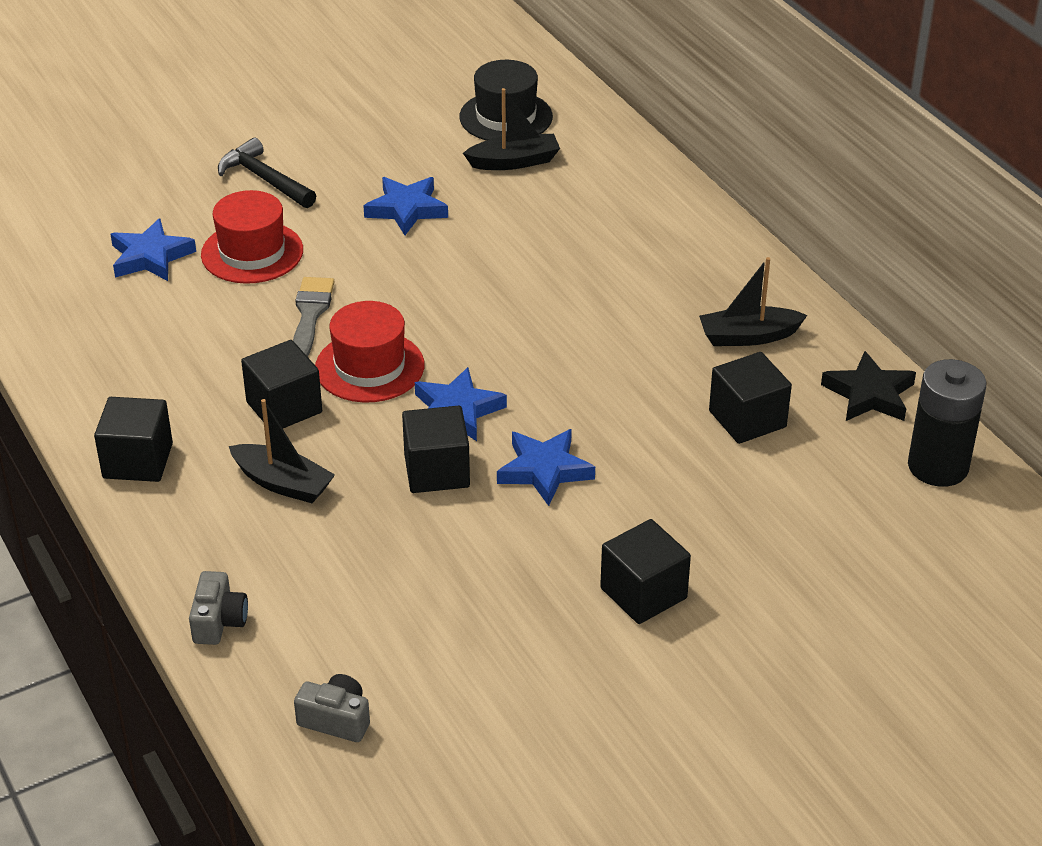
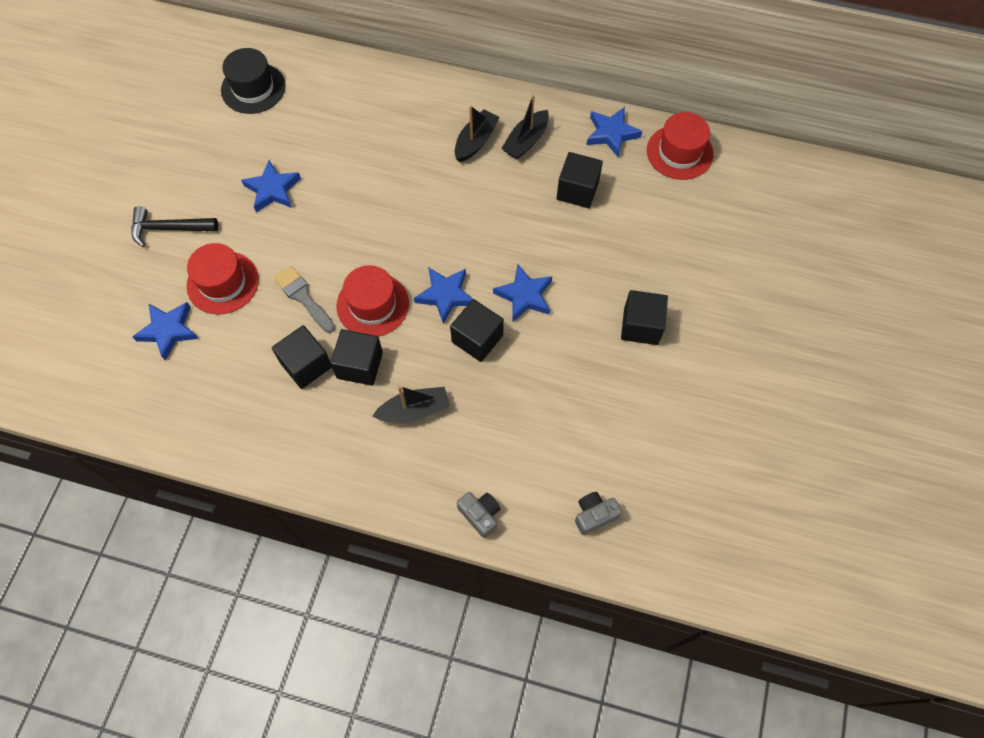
camera: 45 degrees left, 25 degrees up
black cube [94,397,173,482] -> black cube moved to [272,325,332,389]
black boat [463,88,560,170] -> black boat moved to [455,105,500,162]
black star [821,351,916,421] -> blue star [587,107,642,157]
black battery [908,359,987,487] -> red hat [647,112,714,180]

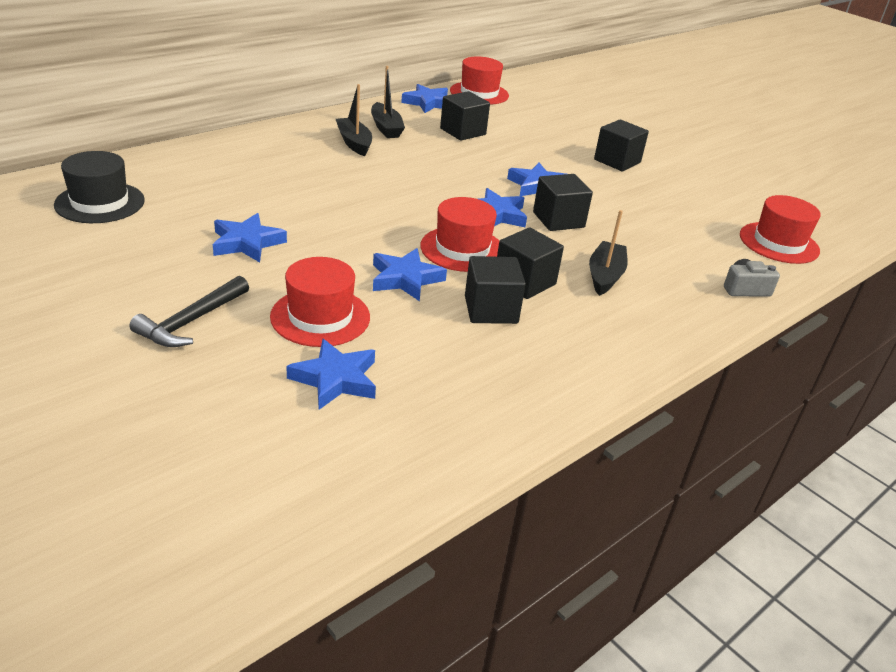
camera: 60 degrees left, 30 degrees down
grey brush [274,266,335,333] -> blue star [373,248,447,301]
grey camera [575,492,622,535] -> red hat [740,195,821,264]

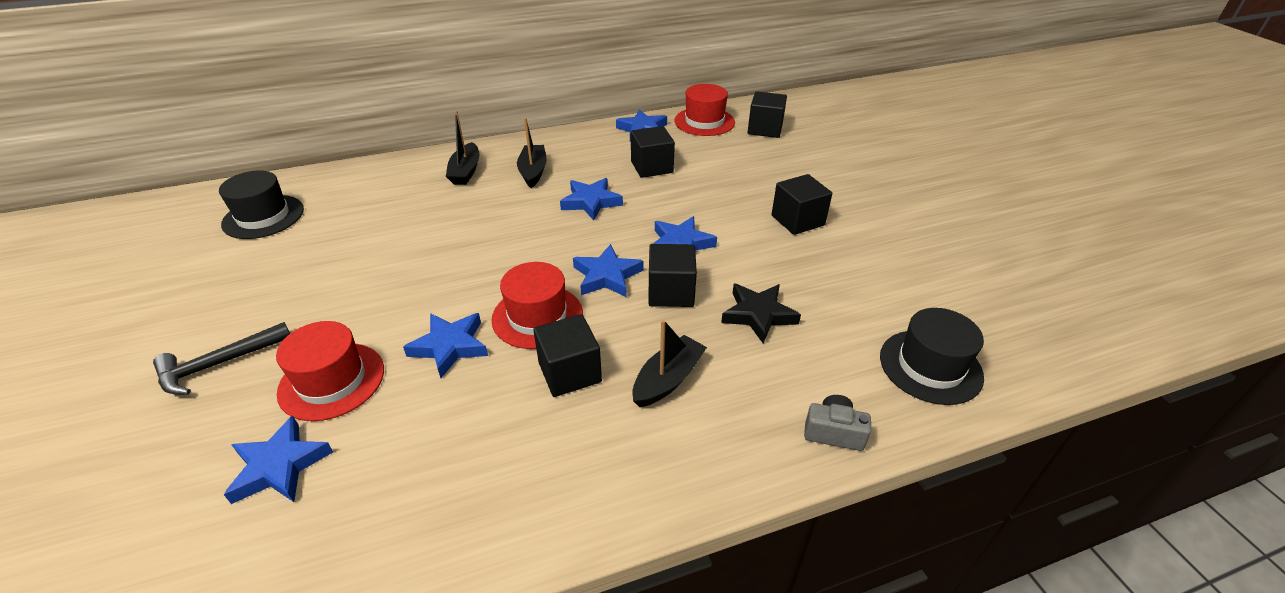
camera: 25 degrees right, 5 degrees up
blue star [213,213,287,262] -> blue star moved to [560,178,623,220]
black boat [371,66,405,138] -> black boat moved to [446,110,479,185]
black cube [465,256,526,324] -> black cube moved to [748,91,787,138]
red hat [740,195,821,264] -> black hat [880,308,984,405]
none -> black star [721,284,801,343]

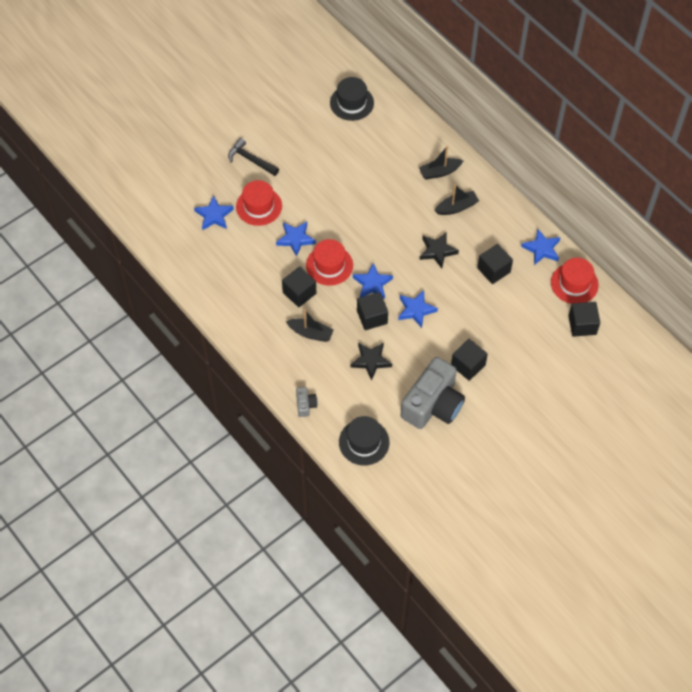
camera: 70 degrees right, 20 degrees up
blue star [560,178,623,220] -> black star [420,232,459,268]
none -> grey camera [401,357,465,429]

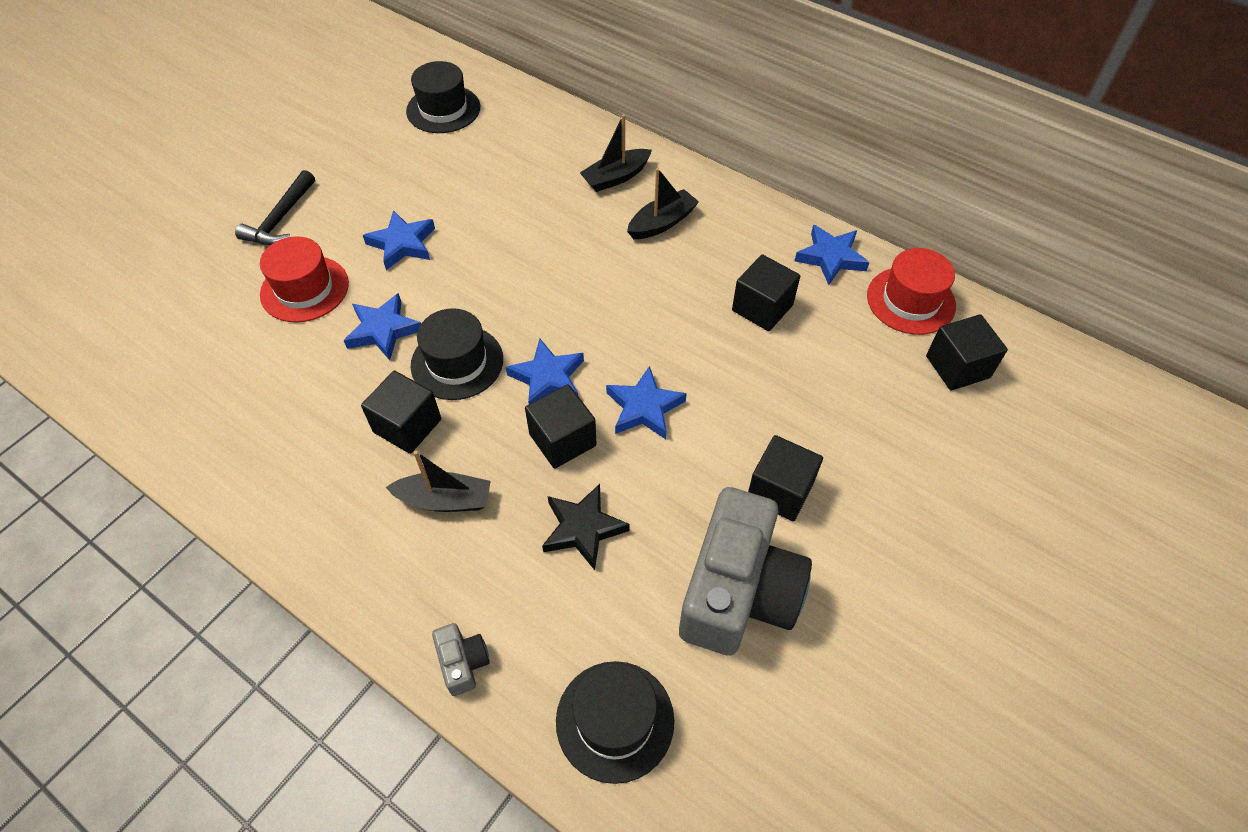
camera: 15 degrees left, 5 degrees down
blue star [194,195,234,230] -> blue star moved to [363,210,435,270]
black hammer [228,138,279,176] -> black hammer turned 90 degrees counterclockwise [235,170,315,245]
red hat [306,239,353,286] -> black hat [411,308,503,400]
black star [420,232,459,268] -> none

